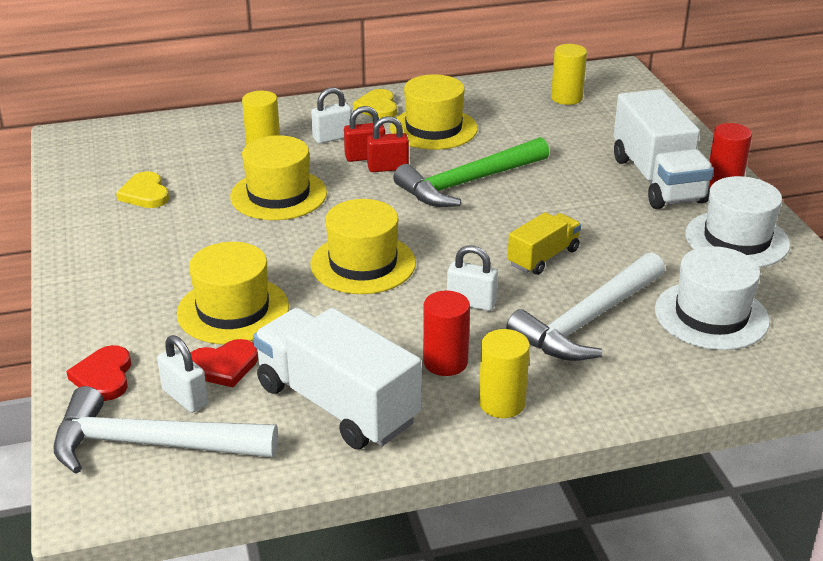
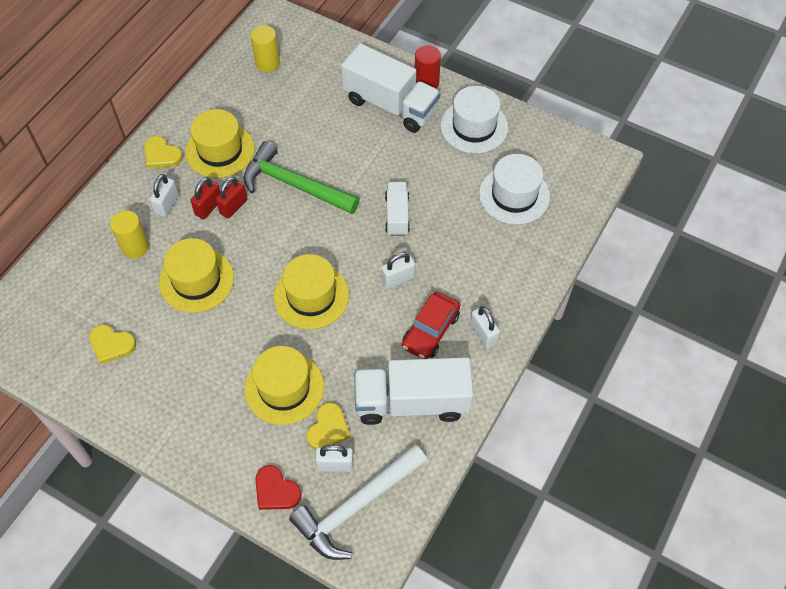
camera: 45 degrees left, 25 degrees up
red heart [191,339,258,387] -> yellow heart [306,402,350,450]
green hammer [393,137,549,207] -> green hammer turned 105 degrees clockwise [244,141,359,214]
red cylinder [423,291,470,376] -> red car [402,291,460,359]
yellow cylinder [479,329,530,418] -> white padlock [470,306,500,349]
white hammer [506,252,665,361] -> none
yellow truck [507,212,581,275] -> white truck [385,182,410,236]

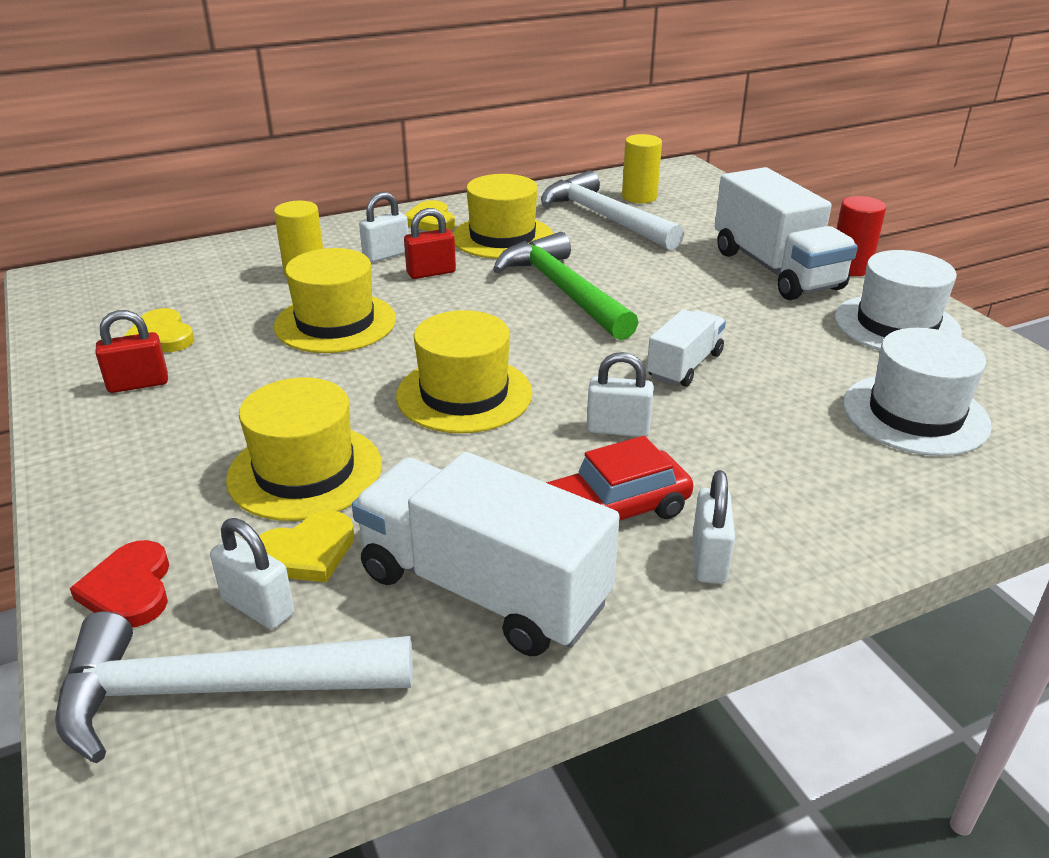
camera: 35 degrees right, 25 degrees down
red padlock [216,177,247,219] -> red padlock moved to [95,310,168,393]
none -> white hammer [541,170,684,250]

